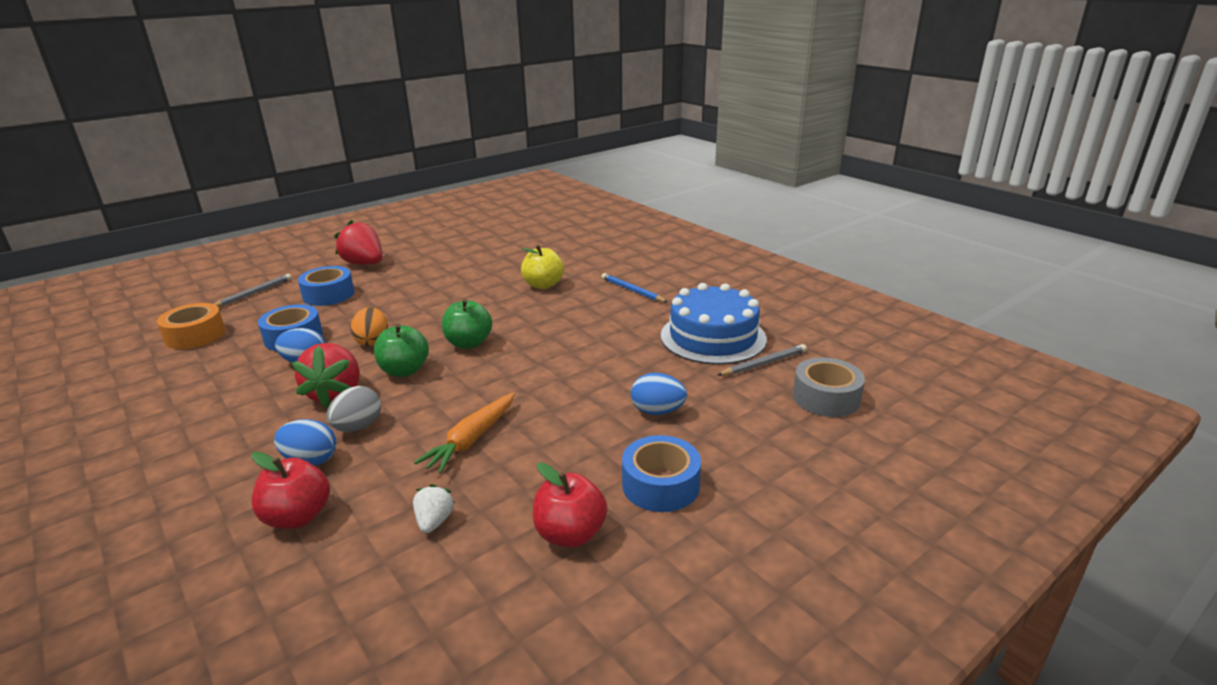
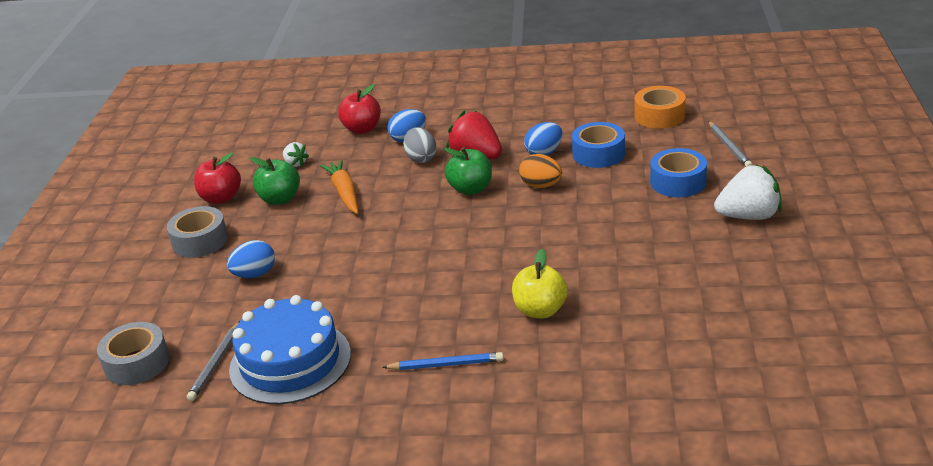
camera: 135 degrees right, 5 degrees up
red strawberry [334,220,382,265] -> white strawberry [714,164,782,220]
green apple [442,299,492,349] -> green apple moved to [250,157,300,205]
blue tape [622,435,701,512] -> grey tape [167,206,228,258]

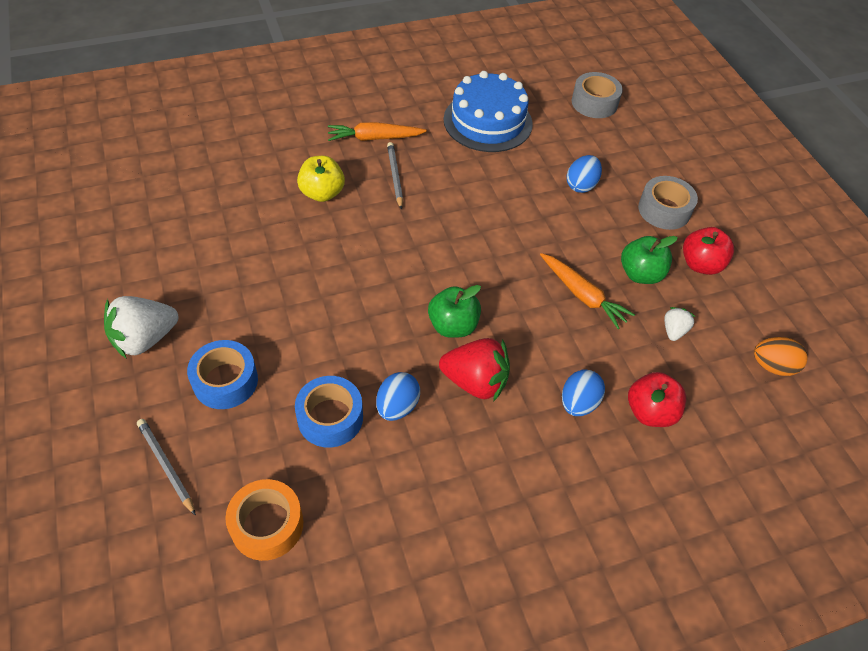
camera: 150 degrees right, 20 degrees up
grey pencil [187,321,240,401] -> grey pencil moved to [387,142,403,210]
white strawberry [283,142,309,167] -> white strawberry turned 90 degrees clockwise [664,307,696,341]
blue pencil [382,352,504,370] -> orange carrot [328,122,427,141]
grey egg [403,127,437,163] -> none
orange egg [519,154,562,188] -> orange egg moved to [754,337,808,376]

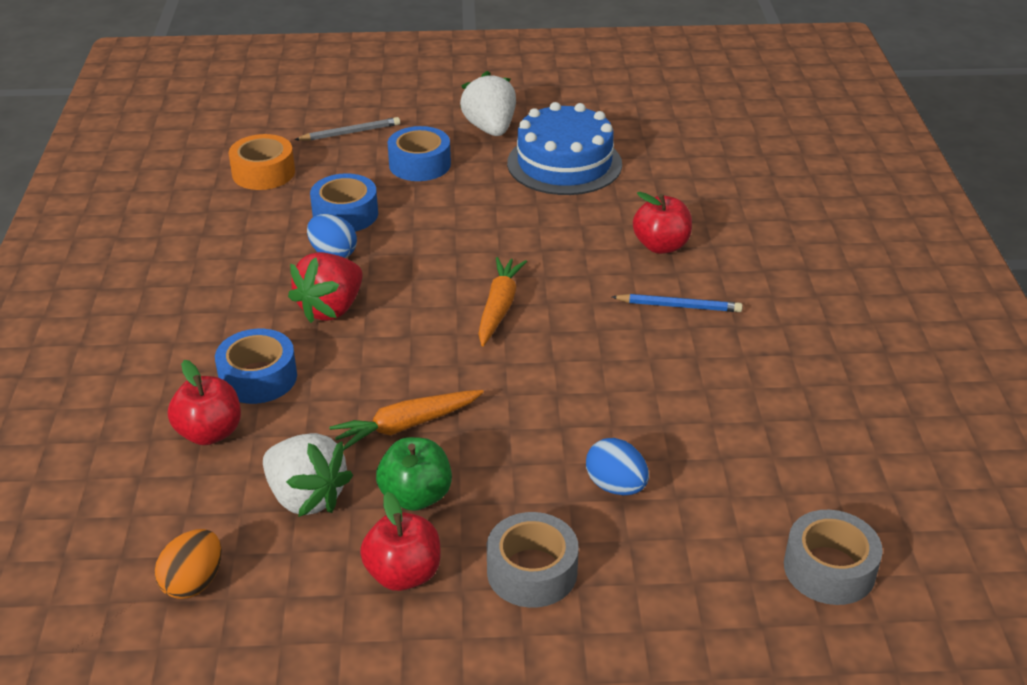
camera: 110 degrees right, 15 degrees down
yellow apple [297,156,345,202] -> red apple [633,192,692,254]
orange carrot [328,122,427,141] -> orange carrot moved to [478,257,527,346]
grey pencil [387,142,403,210] -> blue pencil [612,294,743,312]
green apple [428,285,481,338] -> none
blue cake [444,71,533,152] -> blue cake moved to [507,102,622,195]
blue egg [562,369,605,416] -> blue tape [215,329,297,404]
white strawberry [664,307,696,341] -> white strawberry [263,433,353,517], size x1.94

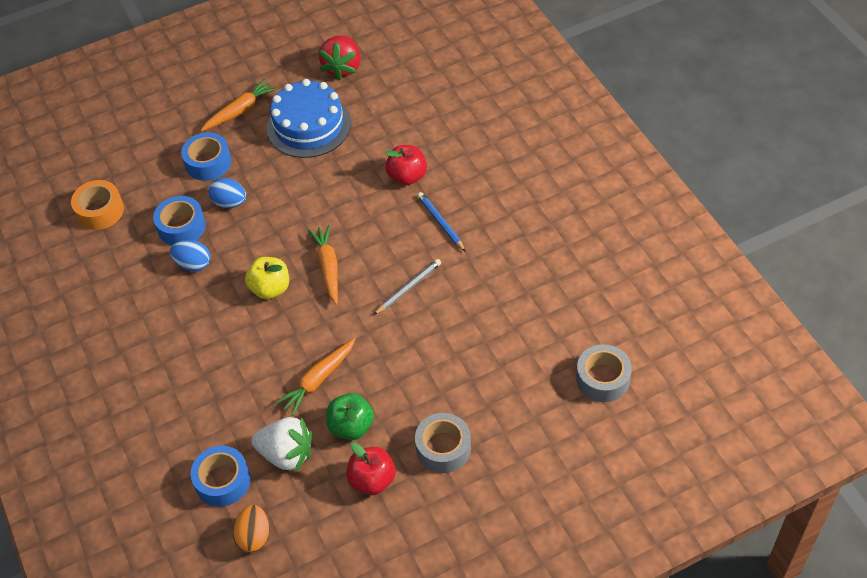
camera: 20 degrees left, 15 degrees up
red apple [168,360,241,445] -> none
blue tape [215,329,297,404] -> blue tape moved to [190,446,251,507]
red strawberry [288,252,363,323] -> red strawberry moved to [318,35,361,80]
grey pencil [294,117,400,141] -> grey pencil moved to [373,259,441,315]
white strawberry [460,71,516,136] -> orange carrot [201,79,277,131]
blue egg [586,438,649,495] -> blue egg moved to [209,178,246,208]
blue pencil [612,294,743,312] -> blue pencil turned 105 degrees counterclockwise [417,192,466,252]
none -> yellow apple [245,257,289,299]

